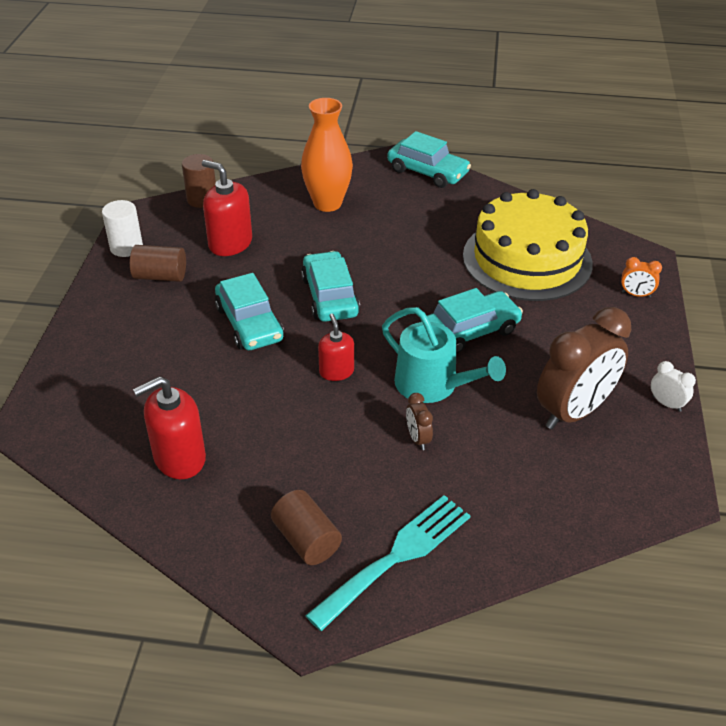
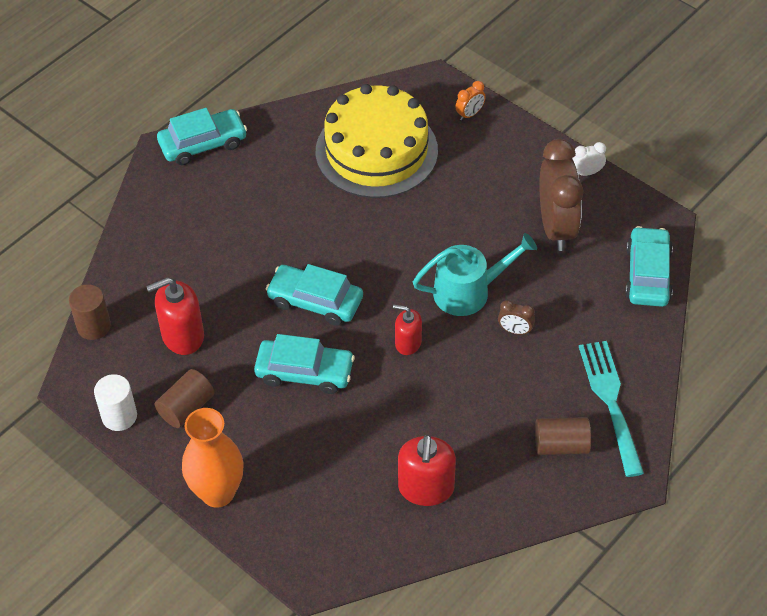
camera: 55 degrees left, 10 degrees up
orange vase [301,98,353,212] -> orange vase moved to [182,408,244,508]
turquoise car [421,288,523,354] -> turquoise car moved to [625,226,673,307]

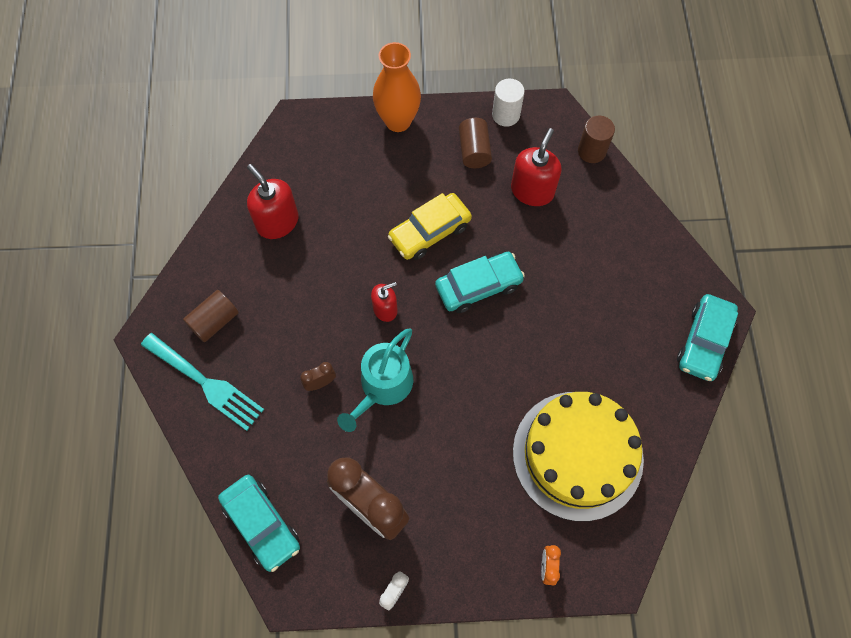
camera: 135 degrees right, 15 degrees up
turquoise car [254,334,355,394] -> yellow car [388,193,472,260]

